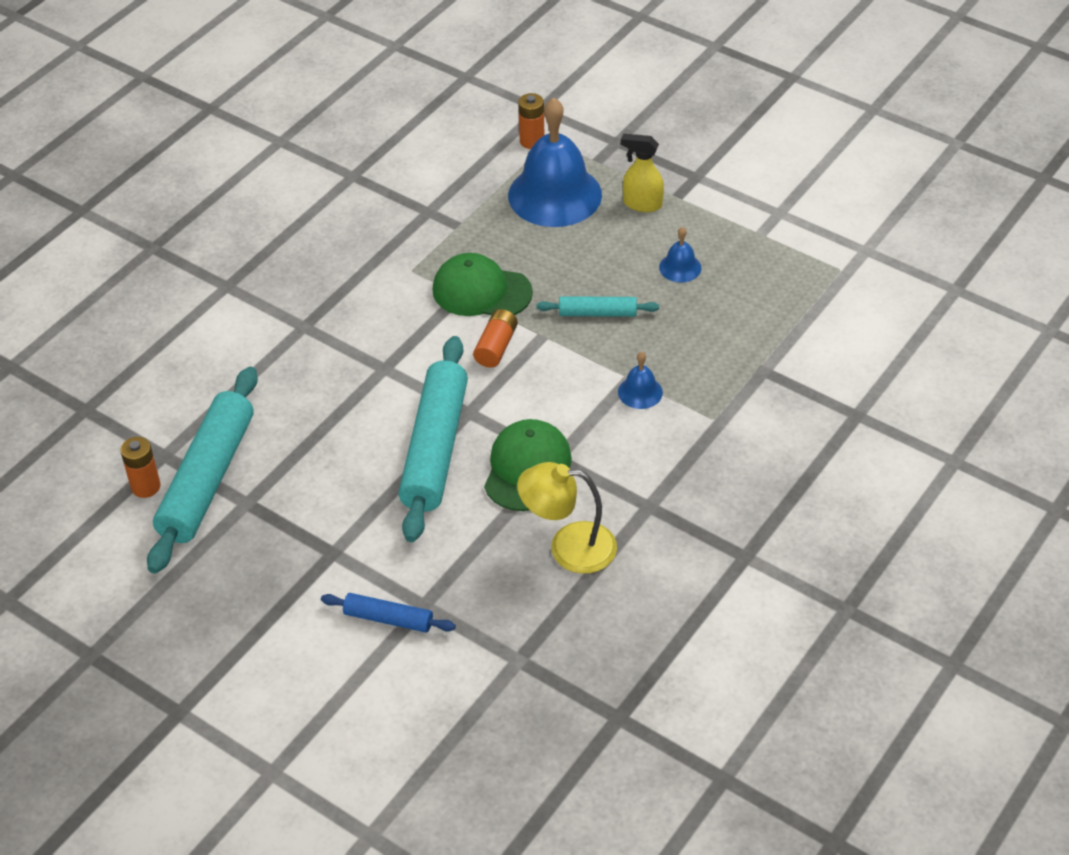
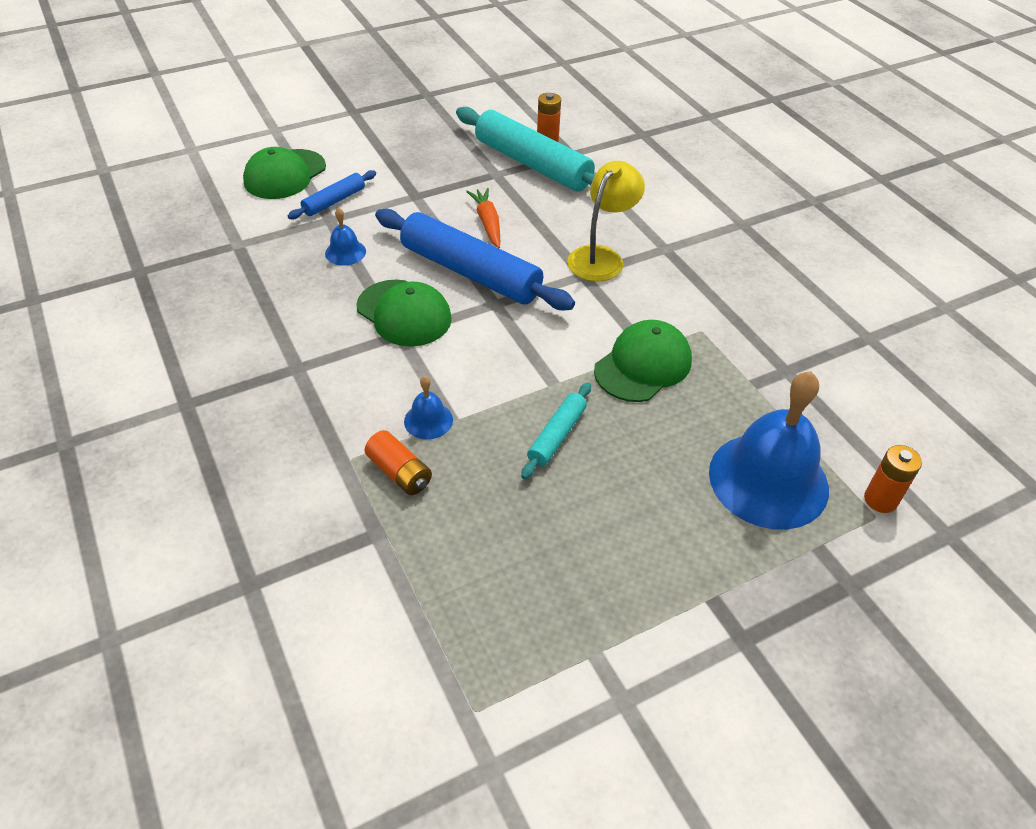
camera: 115 degrees right, 0 degrees up
turquoise rolling pin [398,336,468,542] -> blue rolling pin [375,208,575,310]
orange battery [473,309,518,368] -> orange battery moved to [365,430,432,495]
yellow lamp [517,462,617,574] -> yellow lamp moved to [567,161,645,282]
yellow spray bottle [621,133,664,212] -> none
blue bell [659,227,701,283] -> blue bell moved to [325,208,366,266]
none -> green cap [243,147,326,199]
none -> orange carrot [466,188,500,248]

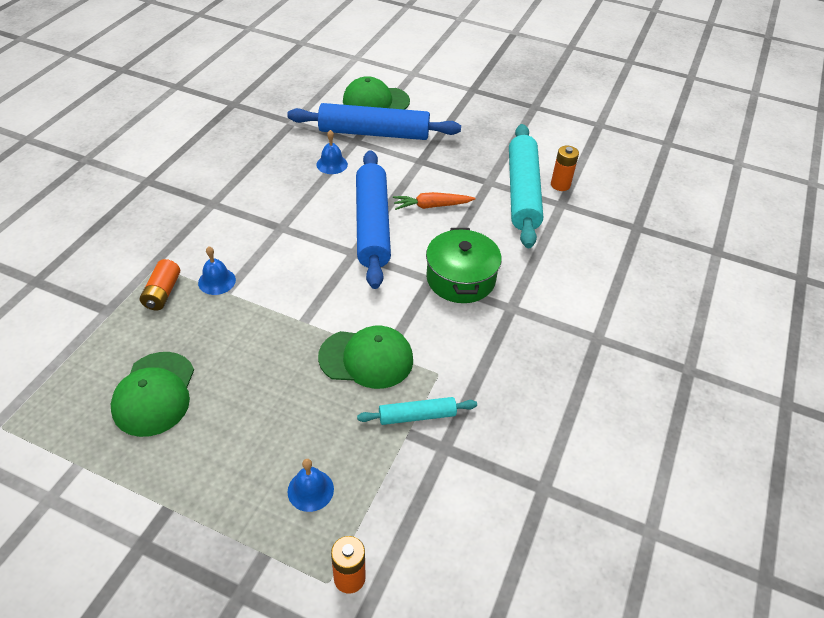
camera: 50 degrees right, 0 degrees up
blue rolling pin [288,170,376,219] -> blue rolling pin [287,103,461,140], size x2.04
green cap [356,280,452,347] -> green cap moved to [111,352,194,437]
orange carrot [466,188,500,248] -> orange carrot turned 135 degrees counterclockwise [393,192,475,210]
turquoise rolling pin [521,383,591,479] -> turquoise rolling pin moved to [357,397,477,425]
yellow lamp [567,161,645,282] -> green pot [426,228,502,303]
blue bell [709,371,829,530] -> blue bell [288,459,334,512], size x0.43

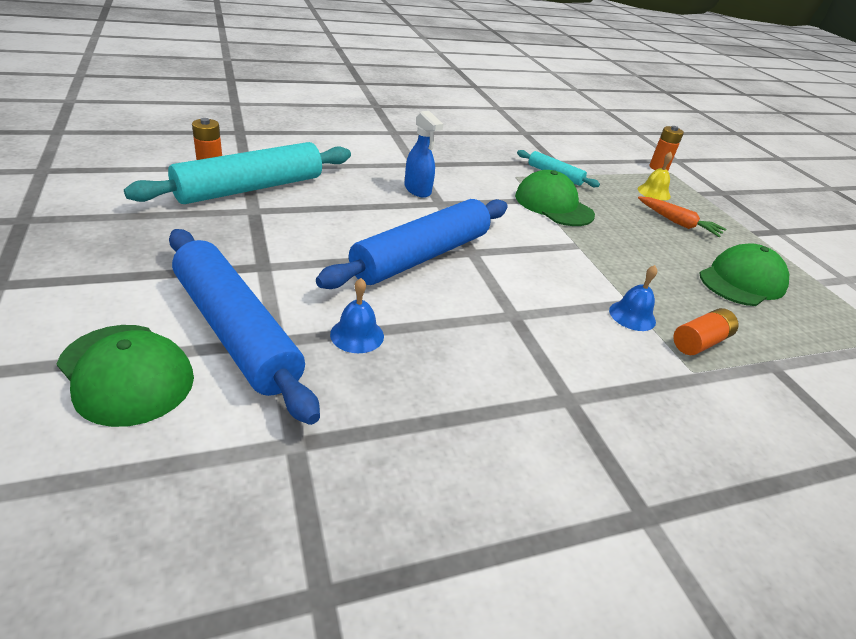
camera: 135 degrees left, 10 degrees down
blue bell [288,459,334,512] -> yellow bell [638,152,672,201]
orange carrot [393,192,475,210] -> orange carrot moved to [638,196,727,237]
green pot [426,228,502,303] -> blue spray bottle [404,111,443,198]

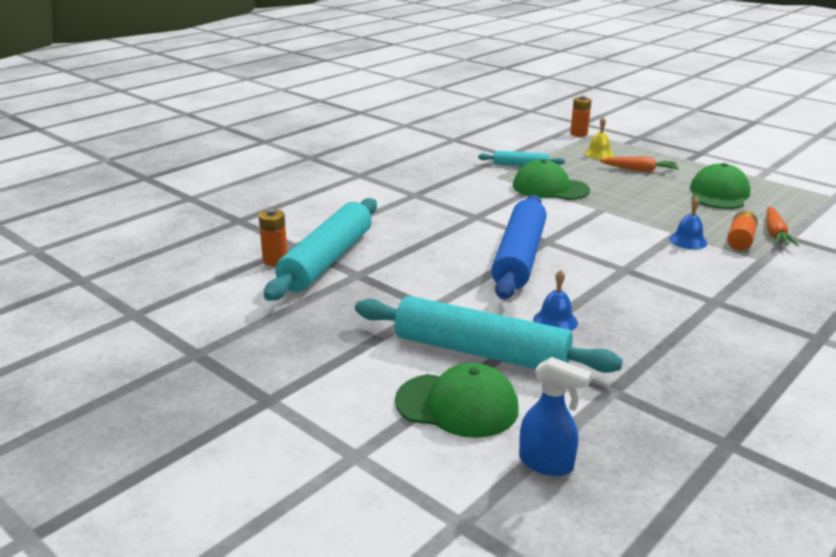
camera: 25 degrees left, 10 degrees down
blue rolling pin [169,229,320,425] -> turquoise rolling pin [355,296,623,373]
blue spray bottle [404,111,443,198] -> blue spray bottle moved to [519,357,592,476]
none -> orange carrot [766,207,799,246]

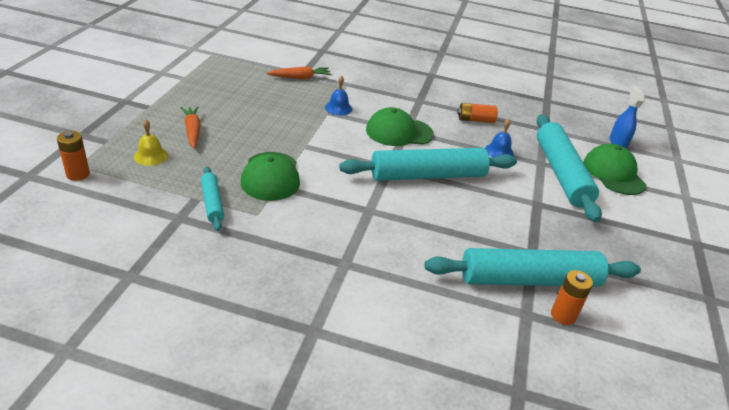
camera: 120 degrees left, 10 degrees up
blue rolling pin [491,195,547,300] -> turquoise rolling pin [339,148,517,181]
green cap [690,163,751,209] -> green cap moved to [366,107,434,146]
orange battery [727,211,758,250] -> orange battery moved to [457,103,498,123]

